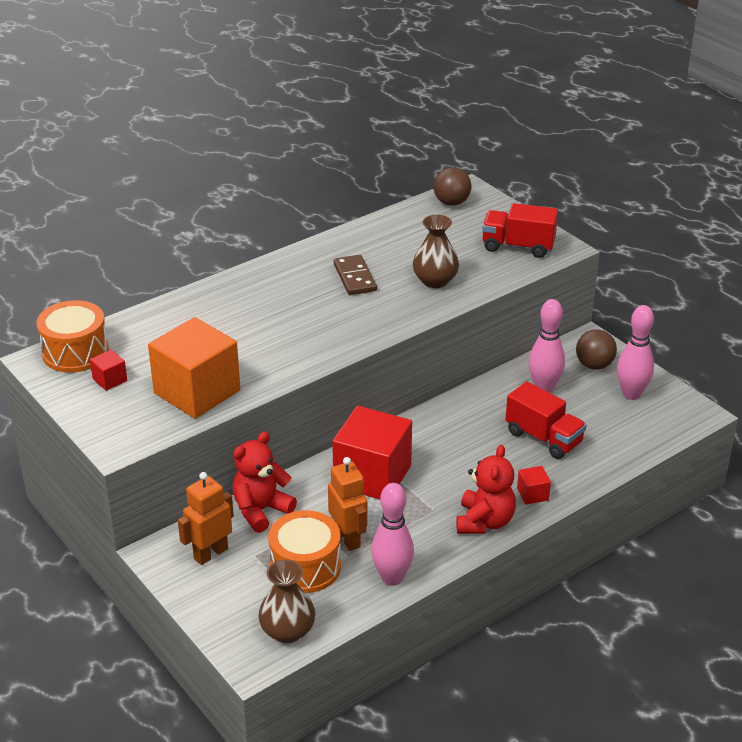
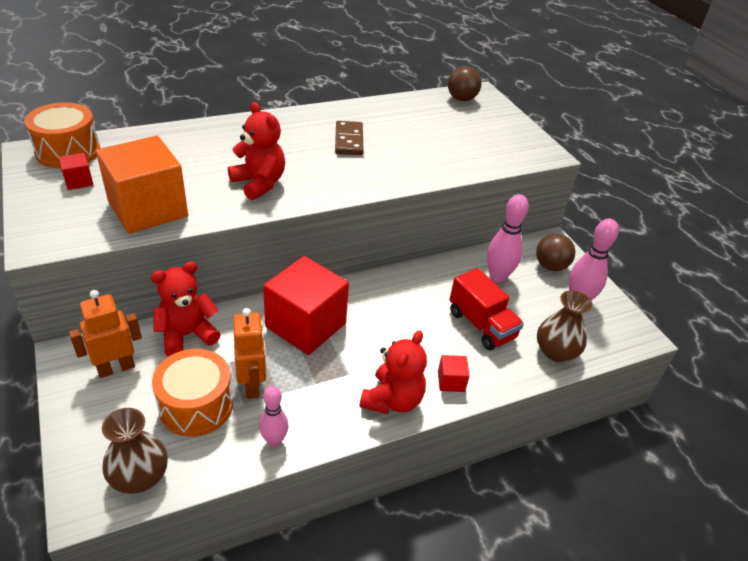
camera: 10 degrees right, 5 degrees up
pink bowling pin [371,483,414,586] -> pink bowling pin [259,386,289,447], size x0.64
brown vase [413,215,459,288] -> brown vase moved to [537,290,593,362]
red truck [482,203,558,258] -> none
none -> red teddy bear [228,102,285,200]

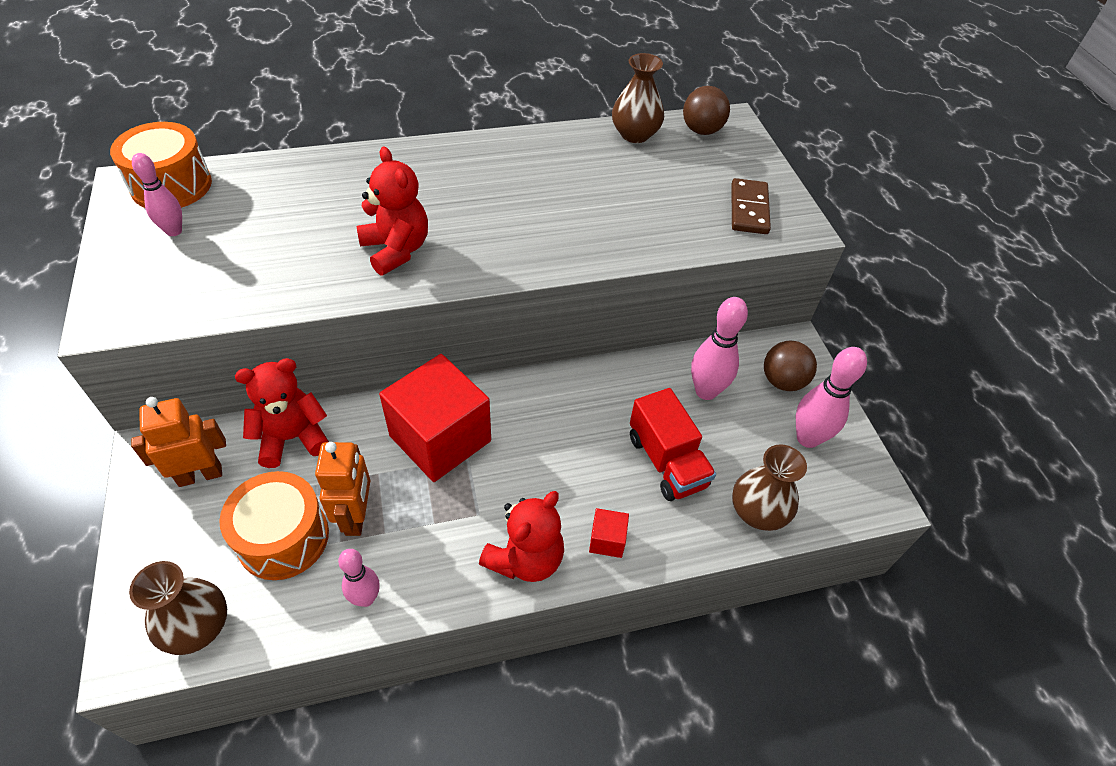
camera: 10 degrees right, 10 degrees up
red cube [59,153,93,190] -> pink bowling pin [132,153,182,236]
orange cube [96,135,188,234] -> none
brown domino [335,121,363,155] -> brown domino moved to [731,178,771,234]
none -> brown vase [612,53,664,143]

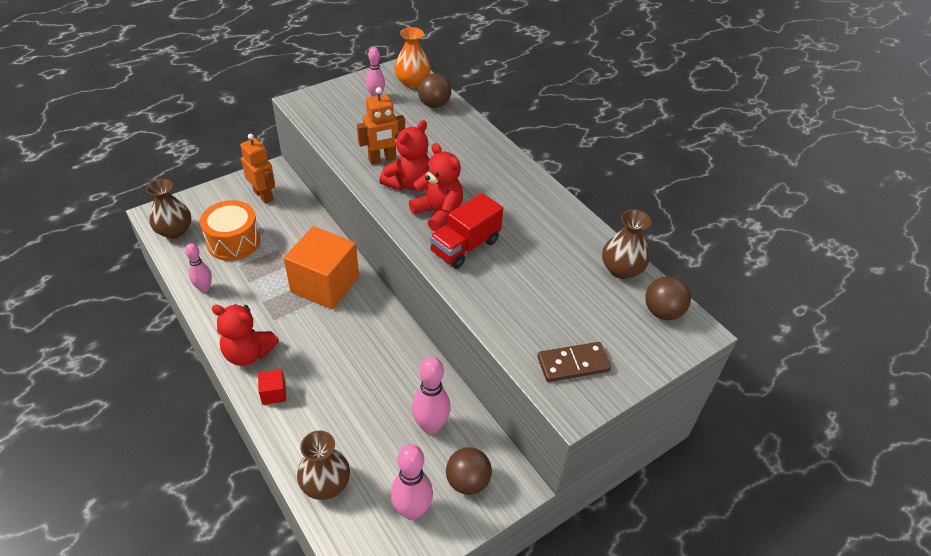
camera: 70 degrees right, 5 degrees down
orange drum [110,122,212,208] -> orange vase [394,27,431,88]
red teddy bear [235,358,329,468] -> red teddy bear moved to [409,143,463,232]
orange robot [315,442,370,536] -> orange robot moved to [357,87,405,165]
red cube [379,354,491,482] -> orange cube [284,226,359,310]
red truck [630,388,716,501] -> red truck moved to [430,193,503,269]
none -> brown ball [418,73,451,108]

